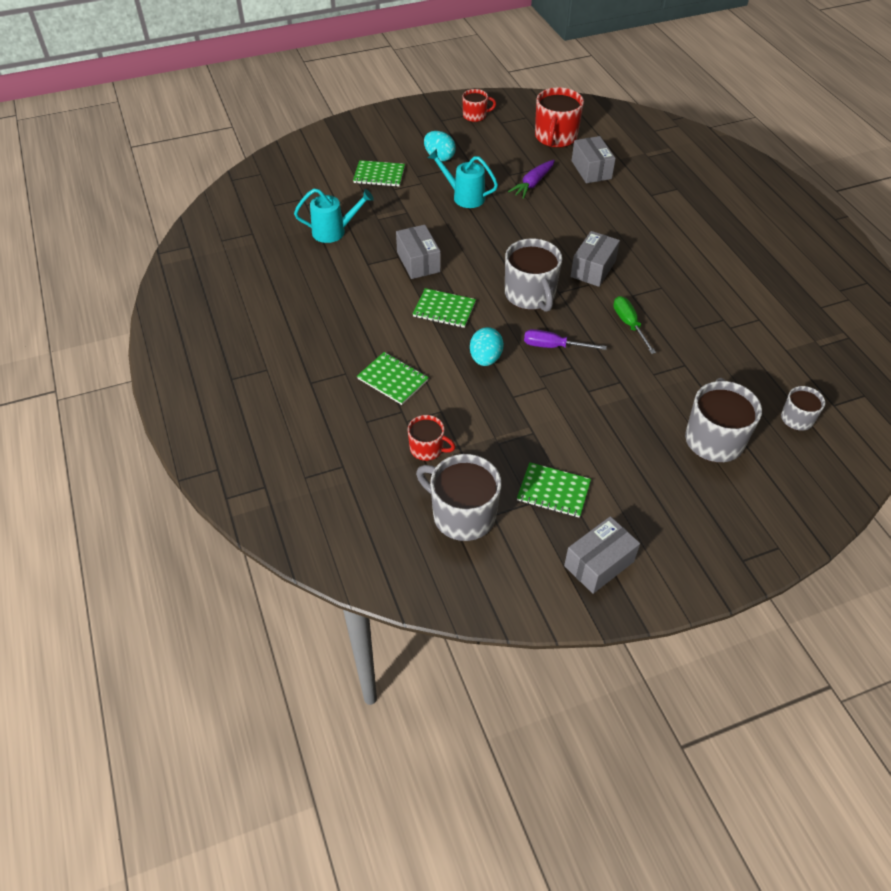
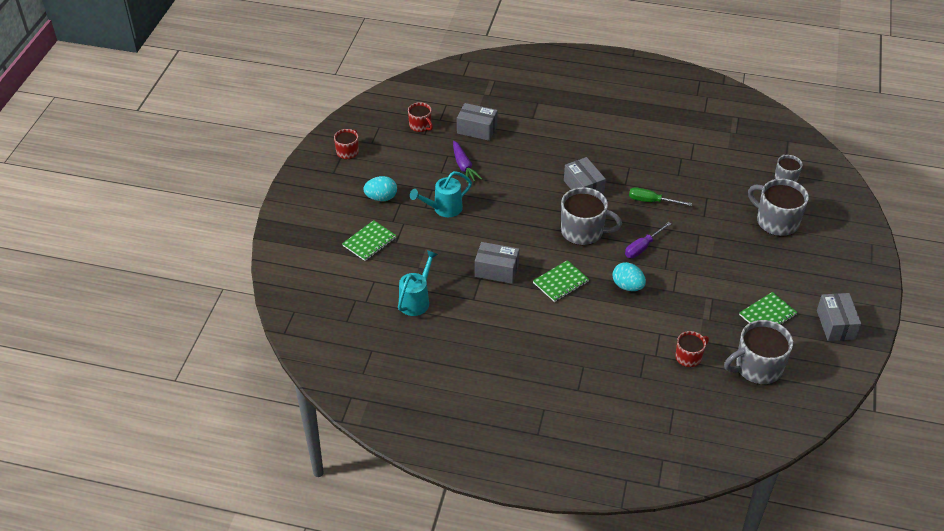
camera: 55 degrees left, 5 degrees down
green notebook [357,352,429,405] -> none
red mug [535,87,584,148] -> red mug [408,102,433,132], size x0.56

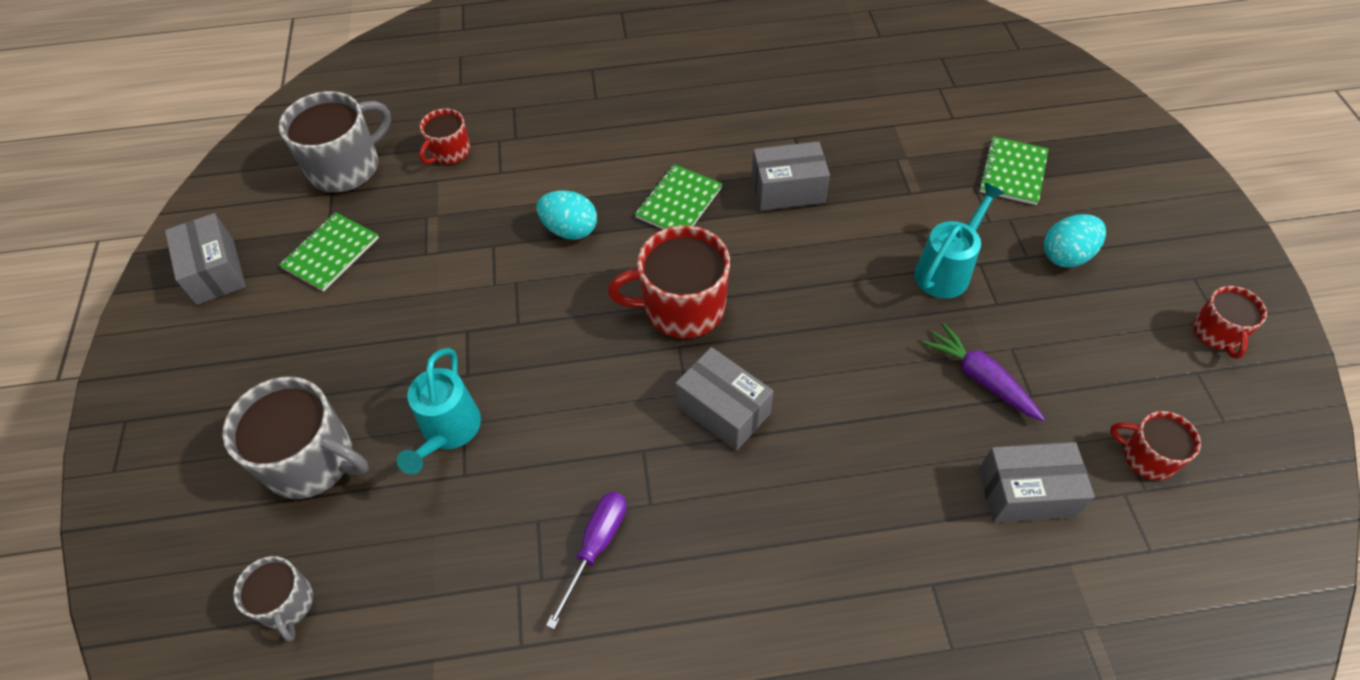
camera: 160 degrees right, 10 degrees up
turquoise watering can [398,250,438,316] -> turquoise watering can moved to [397,348,481,474]
grey mug [561,187,622,245] -> red mug [608,225,730,338]
purple screwdriver [625,222,671,258] -> purple screwdriver moved to [546,492,626,629]
green screwdriver [629,187,692,206] -> none

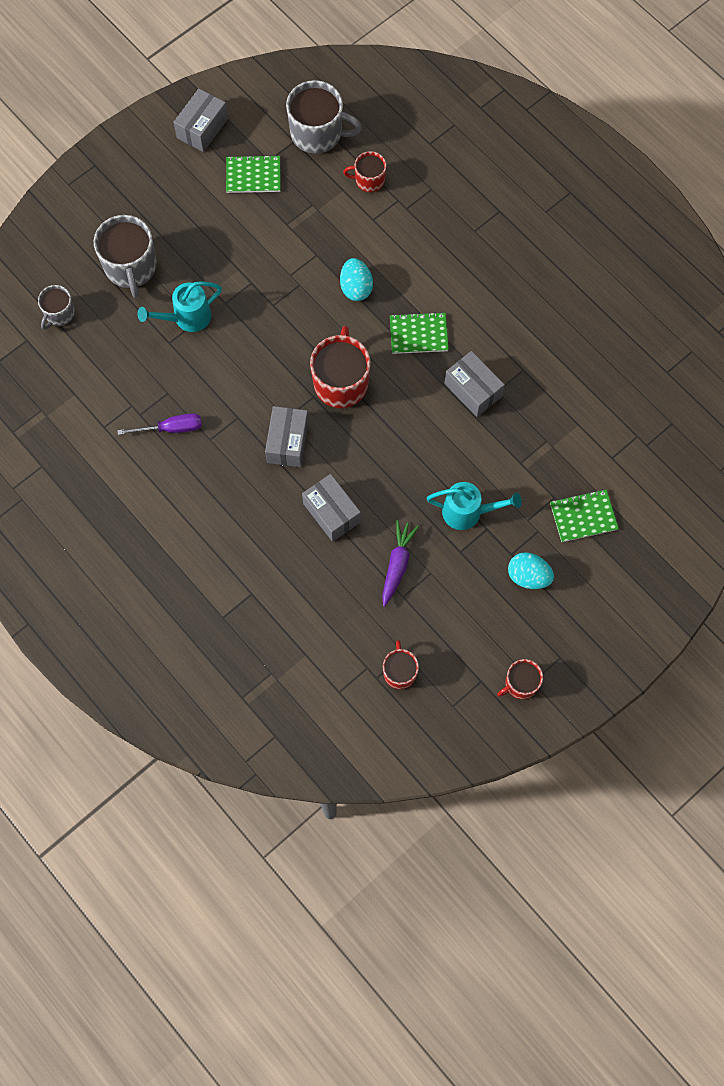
camera: 55 degrees right, 15 degrees up
red mug [608,225,730,338] -> red mug turned 45 degrees clockwise [310,326,370,408]
grey box [979,442,1095,523] -> grey box moved to [302,474,361,542]

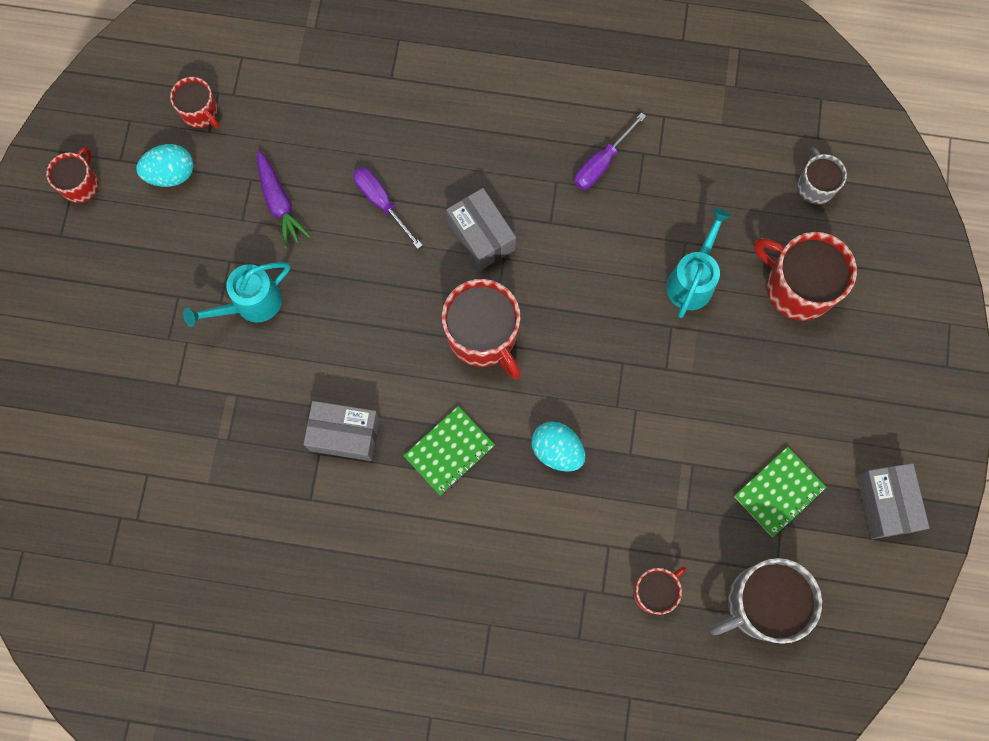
camera: 140 degrees right, 5 degrees up
grey mug [94,215,157,298] -> red mug [754,232,857,321]
grey box [302,474,361,542] -> purple screwdriver [353,167,423,249]
turquoise egg [508,552,554,589] -> turquoise egg moved to [136,144,194,187]
green notebook [550,489,619,542] -> none

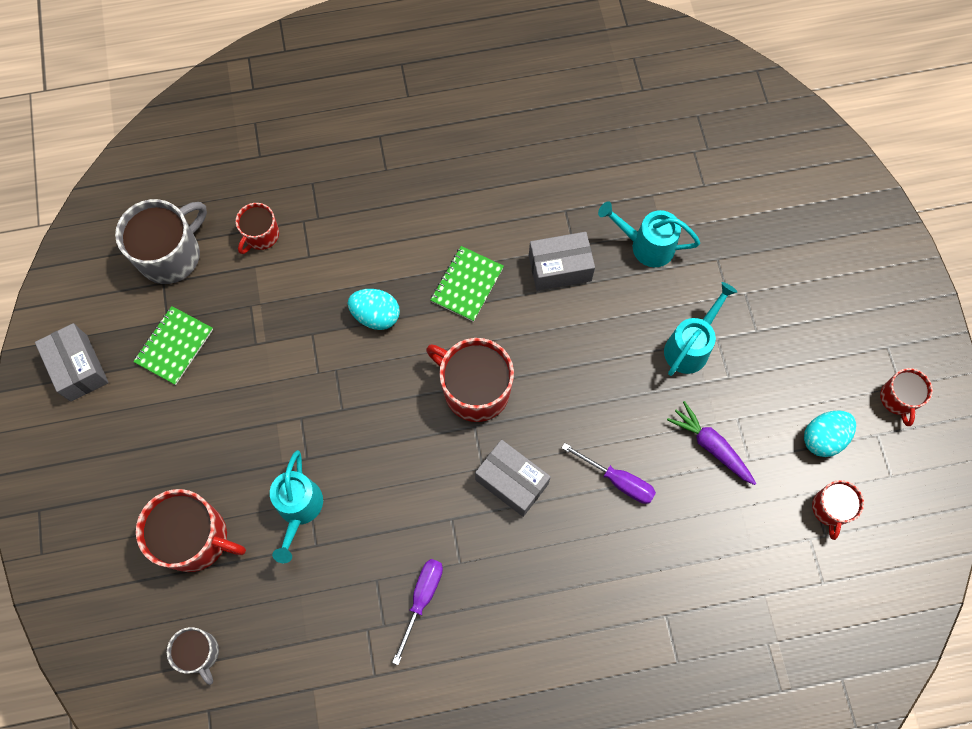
camera: 160 degrees right, 5 degrees down
red mug [170,77,219,129] -> red mug turned 105 degrees counterclockwise [812,480,864,540]
none -> turquoise watering can [598,201,700,267]

